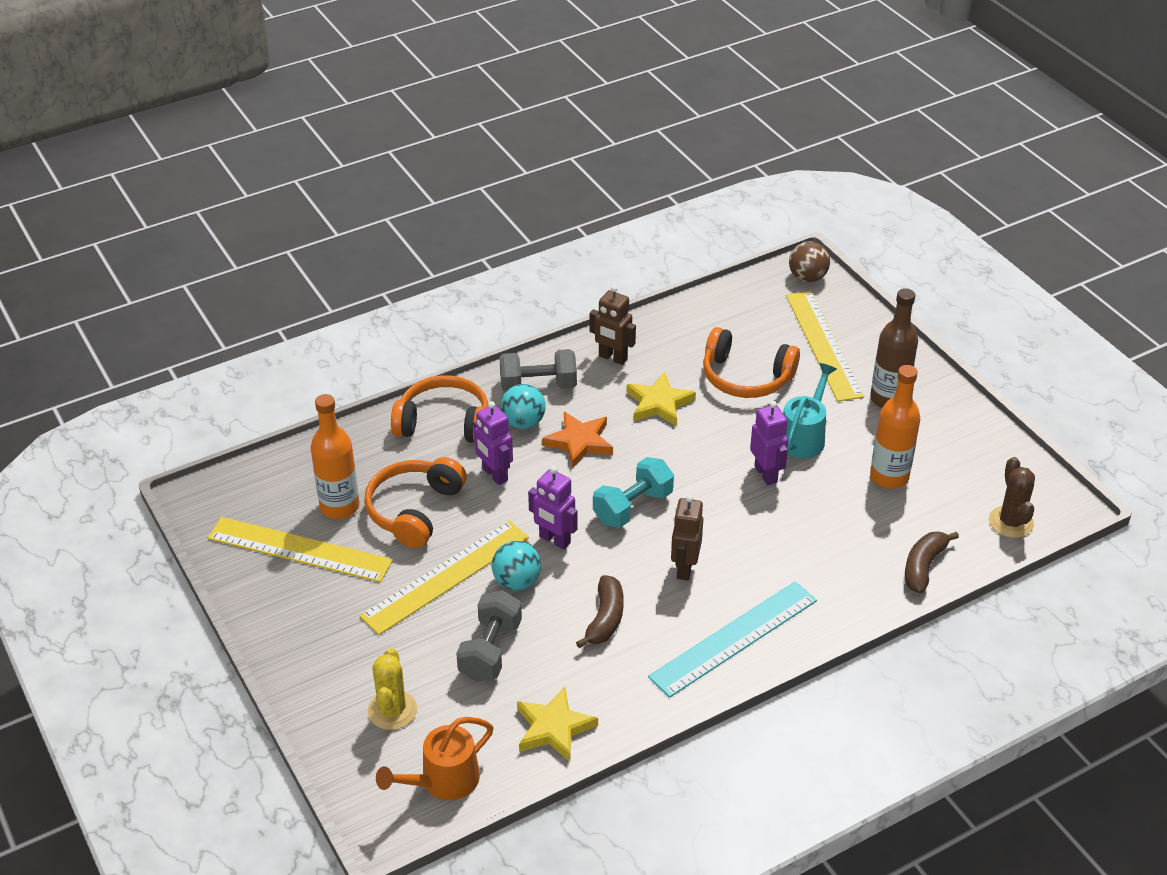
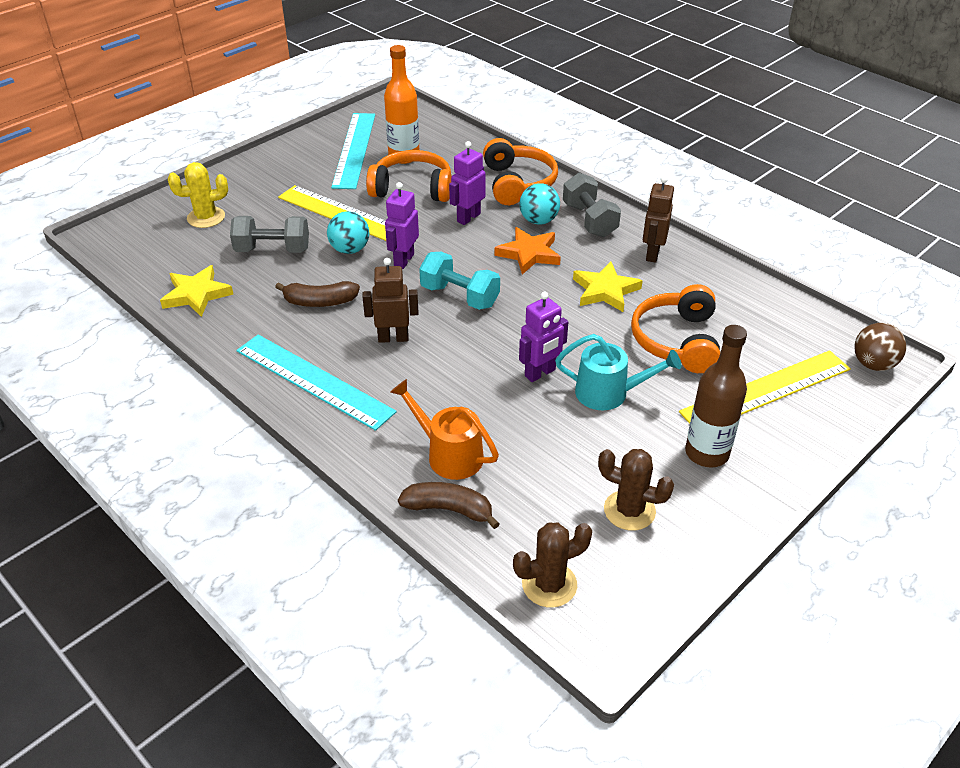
camera: 75 degrees right, 0 degrees up
yellow ruler [208,517,393,582] -> turquoise ruler [331,113,375,189]
orange watering can [376,717,493,800] -> orange watering can moved to [390,379,499,480]
orange bottle [870,365,920,489] -> none
none -> brown cactus [598,449,674,531]

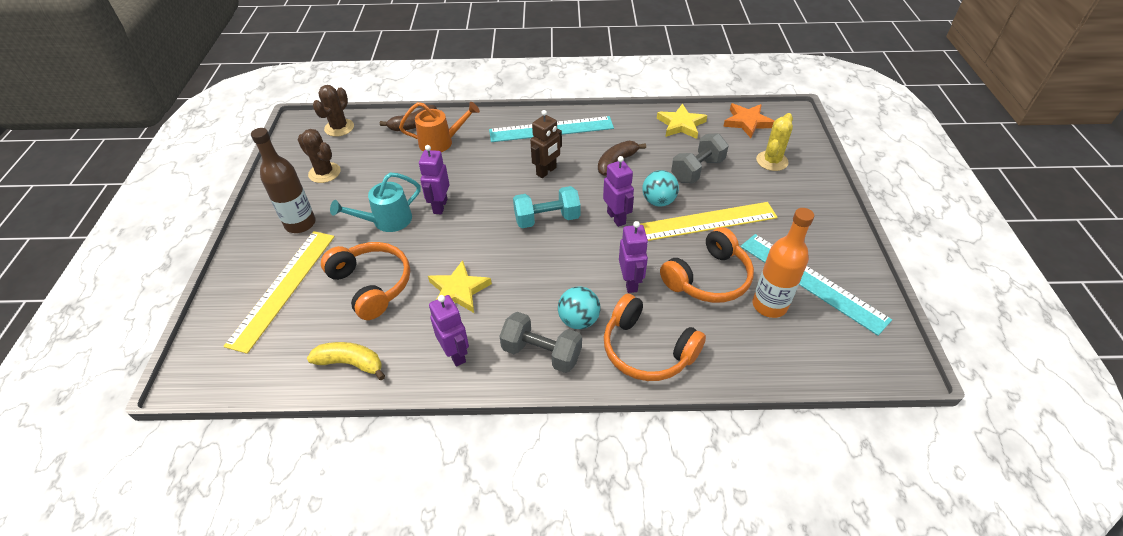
camera: 135 degrees right, 5 degrees up
orange star [495,227,561,275] -> orange star moved to [723,103,774,138]
brown cactus [598,449,674,531] -> brown cactus turned 60 degrees clockwise [298,129,341,183]
brown robot [643,176,674,263] -> purple robot [429,295,469,367]
brown ball [854,323,906,371] -> none
none -> yellow banana [307,342,385,380]

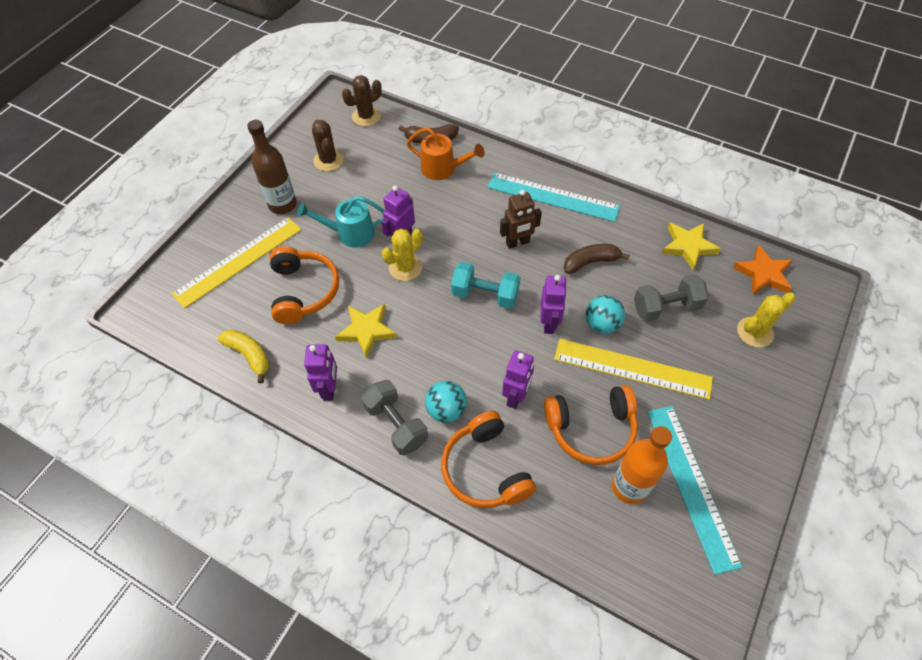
camera: 30 degrees right, 10 degrees up
none -> yellow cactus [382,229,423,281]

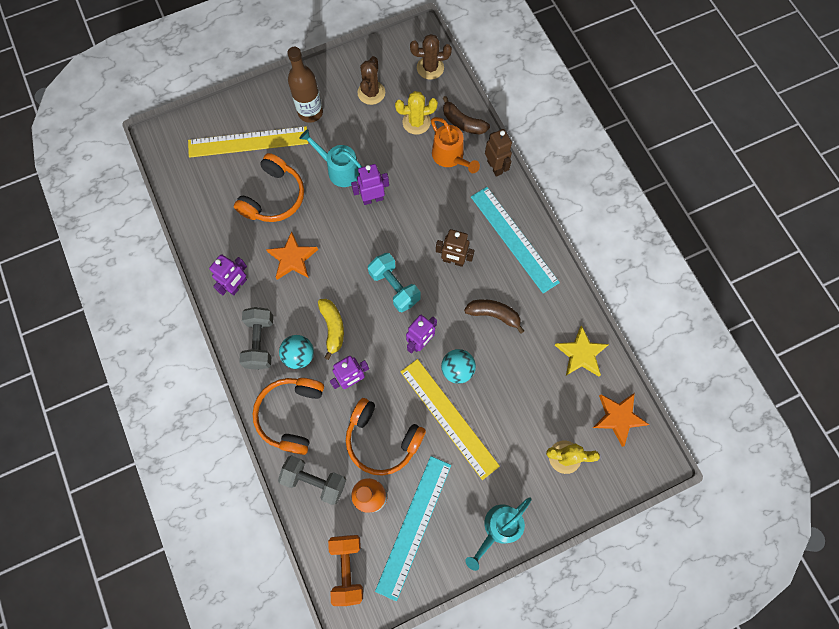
camera: 35 degrees right, 15 degrees up
yellow banana [217,329,270,384] -> yellow banana moved to [318,299,344,360]
yellow star [335,304,397,359] -> orange star [266,231,318,280]
yellow cactus [382,229,423,281] -> yellow cactus moved to [395,91,438,135]
grey dumbbell [634,274,709,322] -> grey dumbbell moved to [278,455,346,505]
none -> orange dumbbell [328,535,363,606]
none -> turquoise watering can [465,497,532,571]
none -> brown robot [485,129,512,177]

